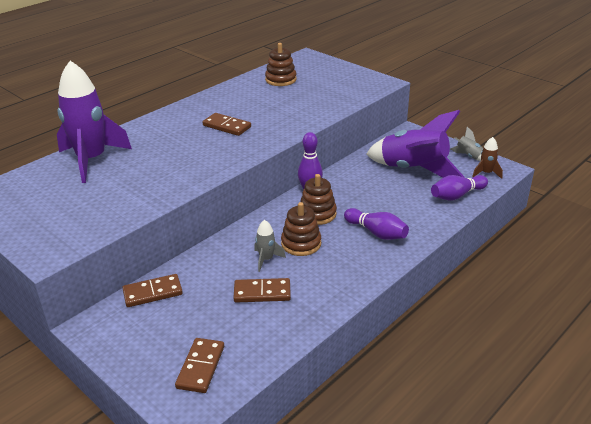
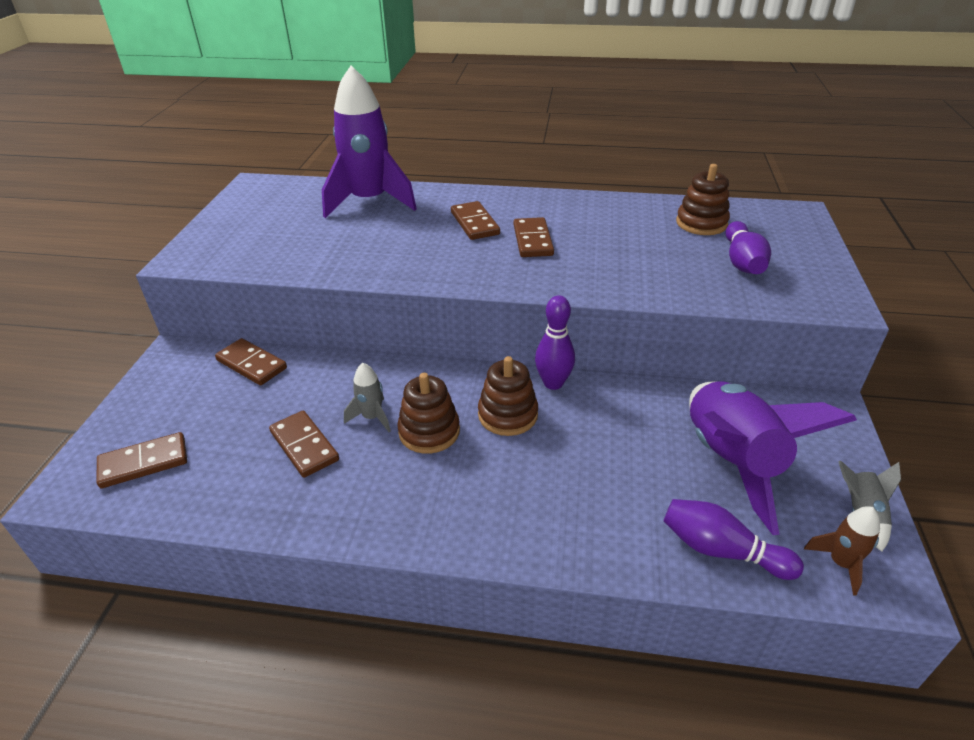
camera: 55 degrees right, 5 degrees up
purple bowling pin [344,208,409,240] -> purple bowling pin moved to [725,221,771,274]
none -> brown domino [451,201,500,240]

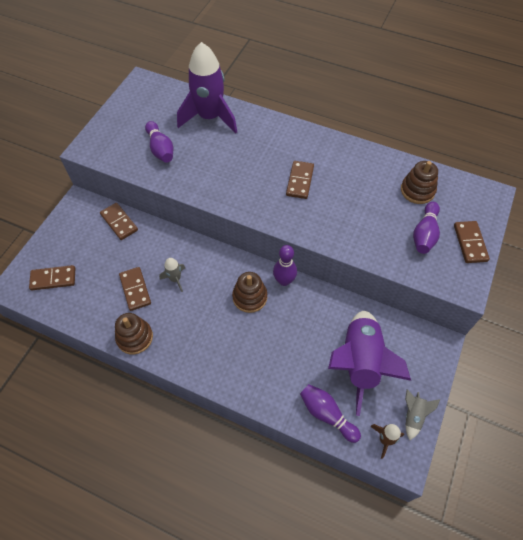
camera: 15 degrees right, 20 degrees up
brown stacking toy [397,373,460,454] -> brown stacking toy moved to [115,313,153,355]
brown domino [451,201,500,240] -> brown domino moved to [454,221,490,263]
none -> purple bowling pin [145,121,173,163]

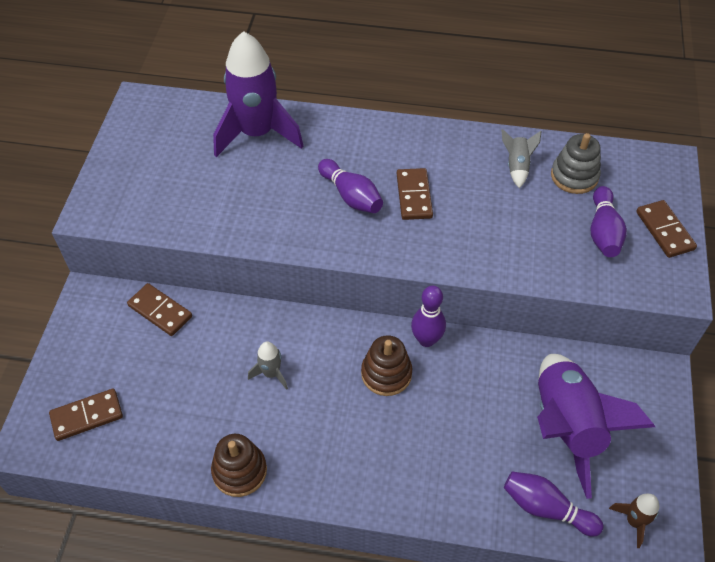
camera: 15 degrees left, 5 degrees down
brown domino [119,267,151,311] -> none
purple bowling pin [145,121,173,163] -> purple bowling pin moved to [318,159,383,213]
brown stacking toy [401,161,438,204] -> grey stacking toy [551,133,601,194]
grey rocket [405,389,440,440] -> grey rocket moved to [501,129,542,188]

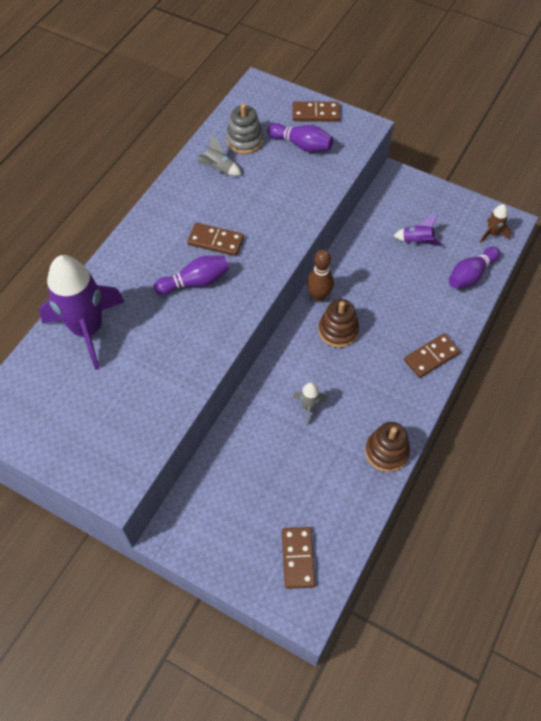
camera: 70 degrees left, 5 degrees up
brown domino [127,283,192,336] -> brown domino moved to [404,333,460,378]
purple bowling pin [411,286,446,347] -> brown bowling pin [307,249,334,302]
purple rocket [537,354,655,499] -> purple rocket [394,215,441,245], size x0.43

